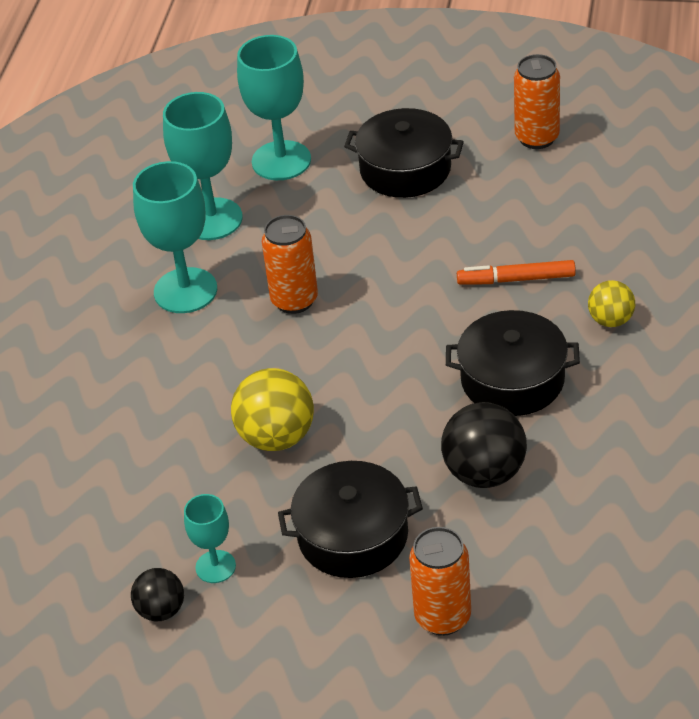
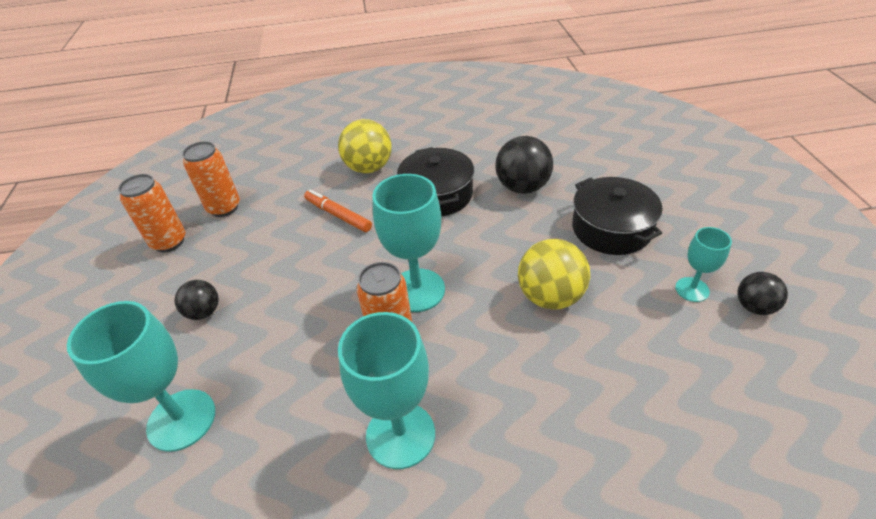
camera: 110 degrees left, 0 degrees up
turquoise goblet [163,92,243,240] -> turquoise goblet moved to [372,174,445,312]
black pot [344,108,464,198] -> black ball [175,280,219,320]
orange can [409,527,471,636] -> orange can moved to [182,141,240,217]
orange marker [457,260,576,285] -> orange marker turned 150 degrees clockwise [304,189,372,232]
yellow ball [588,280,635,327] -> yellow ball [338,119,392,173], size x1.68

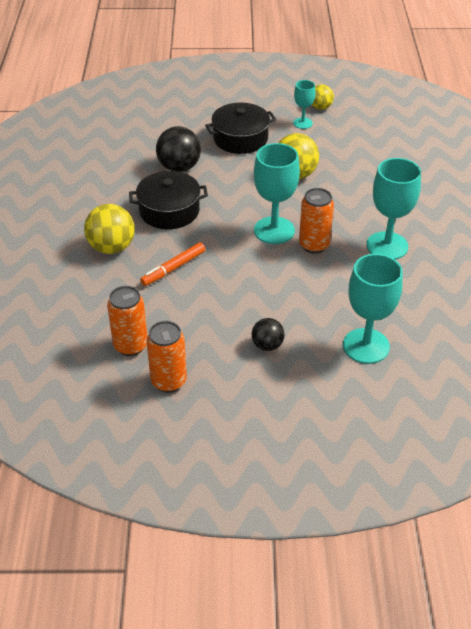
camera: 85 degrees left, 0 degrees up
black ball [737,272,788,315] -> yellow ball [312,85,334,110]

